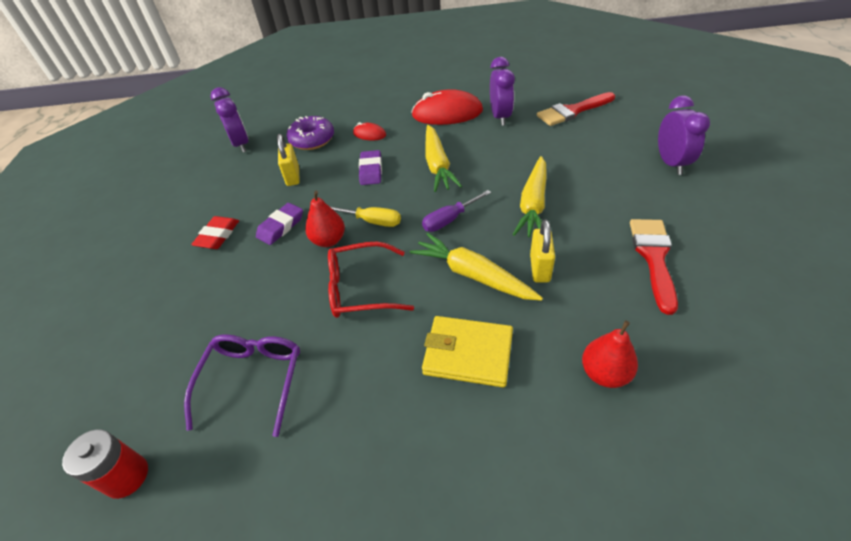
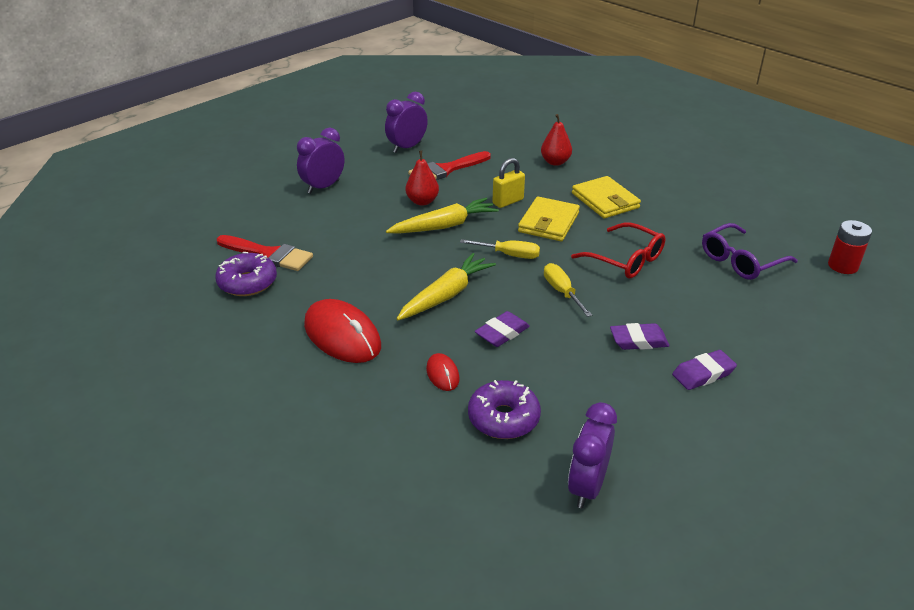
camera: 135 degrees left, 10 degrees down
red eraser [191,216,239,249] -> purple eraser [672,350,737,390]
yellow padlock [277,134,300,186] -> none
red pear [305,191,345,247] -> red pear moved to [406,151,439,206]
yellow carrot [410,233,543,301] -> yellow wallet [518,196,580,241]
purple screwdriver [422,190,491,232] -> yellow screwdriver [460,239,540,259]
purple clock [490,57,515,126] -> purple clock moved to [385,92,428,153]
none -> purple donut [215,252,277,296]

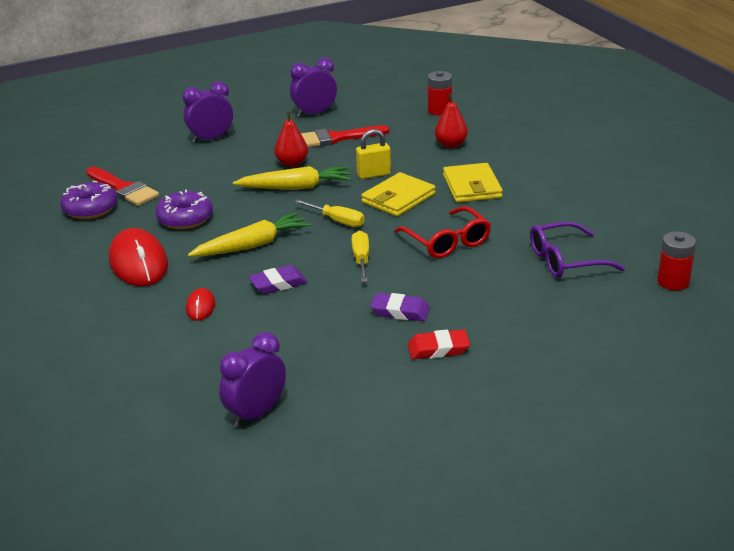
camera: 20 degrees right, 5 degrees down
purple donut [468,380,541,439] -> purple donut moved to [155,189,213,229]
purple eraser [672,350,737,390] -> red eraser [408,329,470,359]
none -> red battery [428,71,452,116]

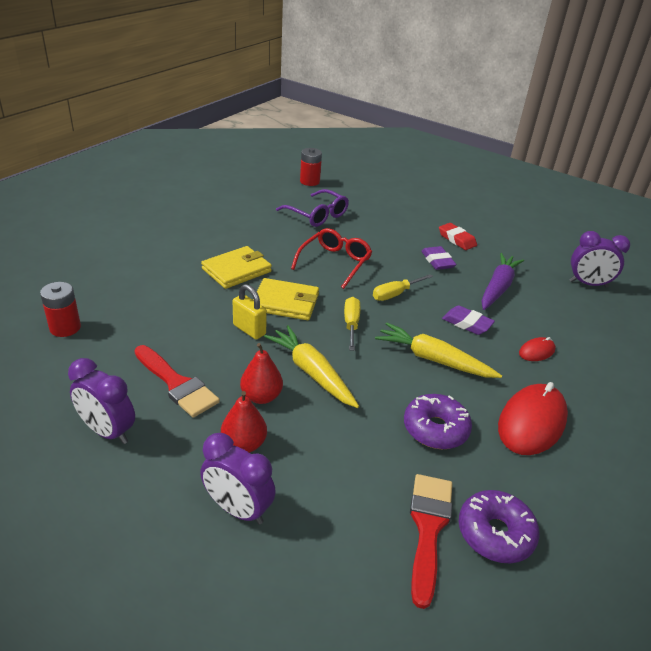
camera: 125 degrees left, 5 degrees up
red pear [435,93,468,148] -> red pear moved to [221,391,267,453]
none -> purple carrot [482,253,524,310]

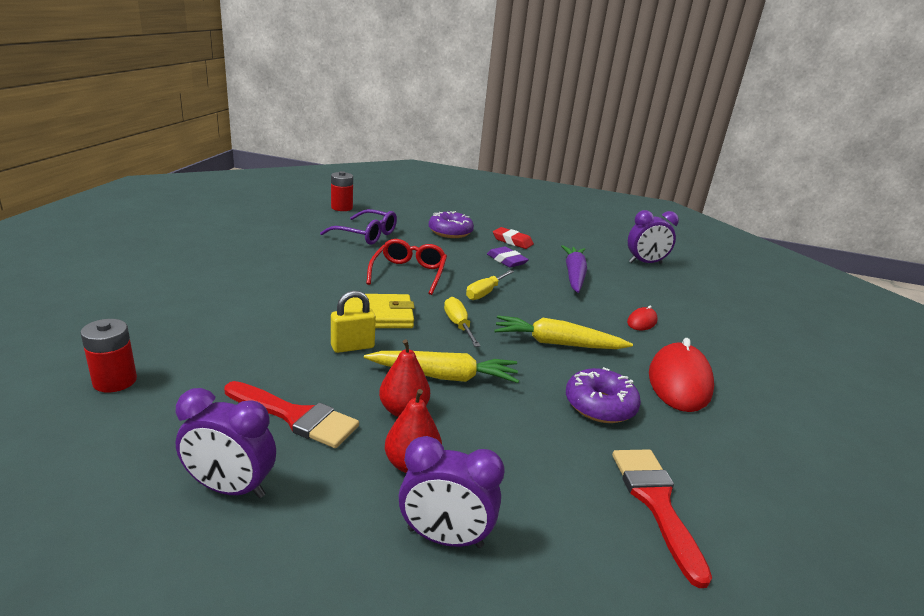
camera: 20 degrees left, 10 degrees down
yellow wallet [201,246,272,289] -> none
yellow padlock [233,284,267,339] -> yellow padlock turned 45 degrees counterclockwise [331,291,376,353]
yellow carrot [264,325,359,408] -> yellow carrot turned 150 degrees clockwise [364,351,519,383]
purple eraser [442,305,495,335] -> none
purple donut [458,490,540,564] -> purple donut moved to [429,211,474,238]

